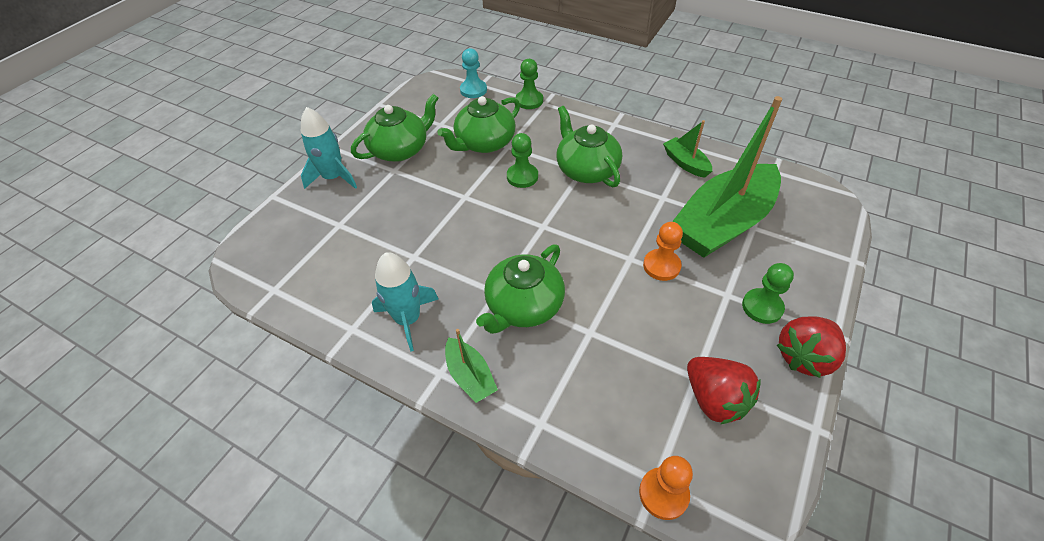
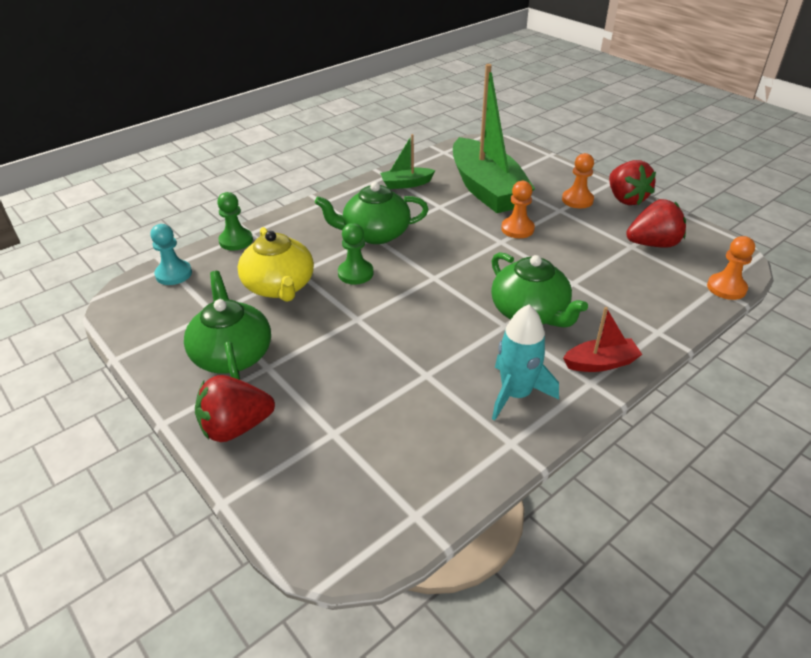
camera: 70 degrees left, 10 degrees down
turquoise rocket [301,107,357,189] -> red strawberry [195,375,275,442]
green teapot [437,96,520,153] -> yellow teapot [238,227,314,302]
green boat [445,329,498,403] -> red boat [563,307,643,372]
green pawn [742,263,794,324] -> orange pawn [562,153,594,208]

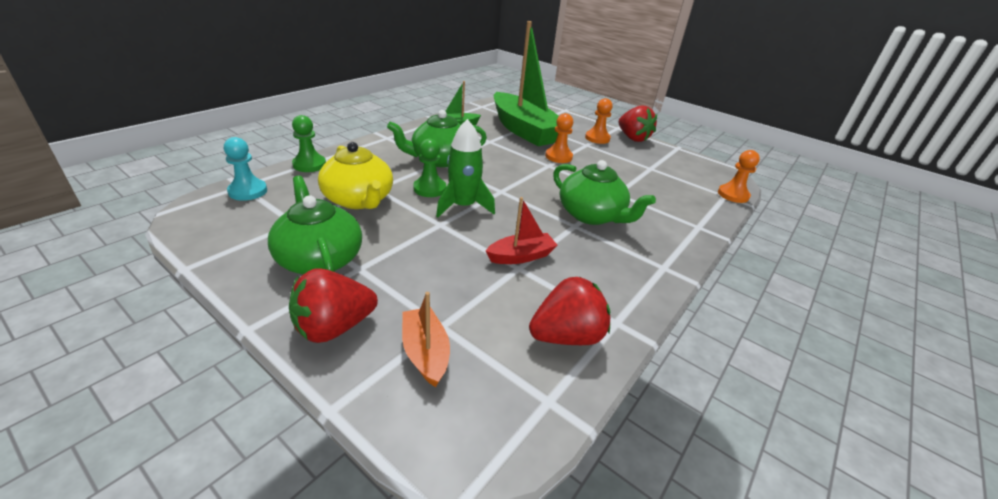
camera: 15 degrees left, 5 degrees down
turquoise rocket [492,304,559,421] -> none
red boat [563,307,643,372] -> red boat moved to [486,197,558,264]
red strawberry [626,199,686,248] -> red strawberry moved to [529,276,610,345]
none -> orange boat [402,292,450,387]
none -> green rocket [436,119,495,217]

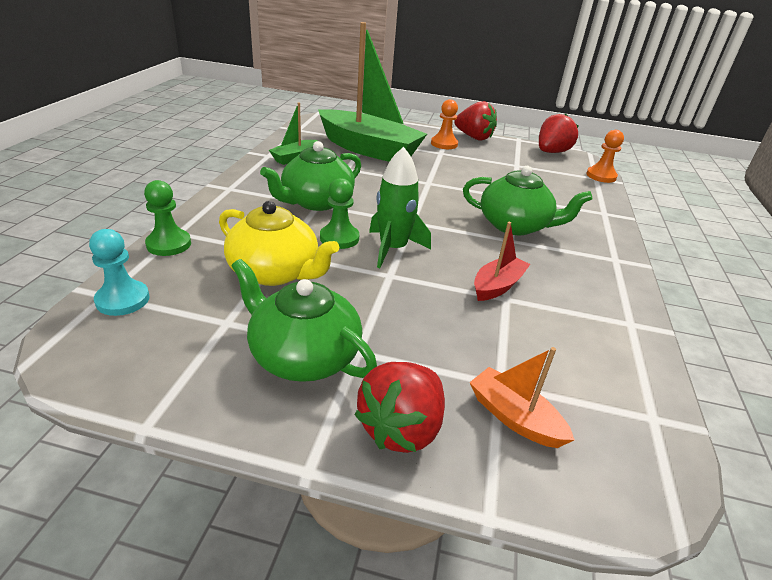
camera: 25 degrees left, 0 degrees up
red strawberry [529,276,610,345] -> red strawberry moved to [539,114,579,153]
orange pawn [545,113,573,163] -> none

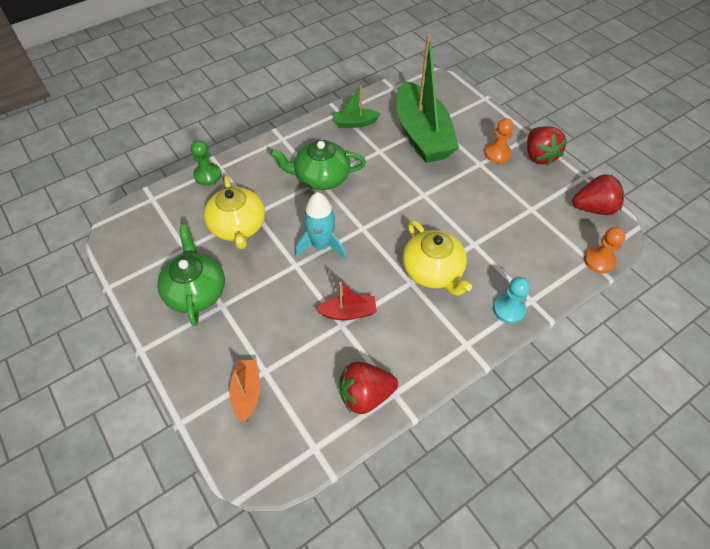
camera: 45 degrees right, 20 degrees up
turquoise pawn [89,229,150,316] -> turquoise pawn moved to [493,277,530,324]
green pawn [320,178,359,249] -> none
red strawberry [354,362,445,453] -> red strawberry moved to [340,362,398,414]
green rocket [369,147,431,268] -> turquoise rocket [295,192,346,259]
green teapot [463,166,593,235] -> yellow teapot [402,220,472,296]

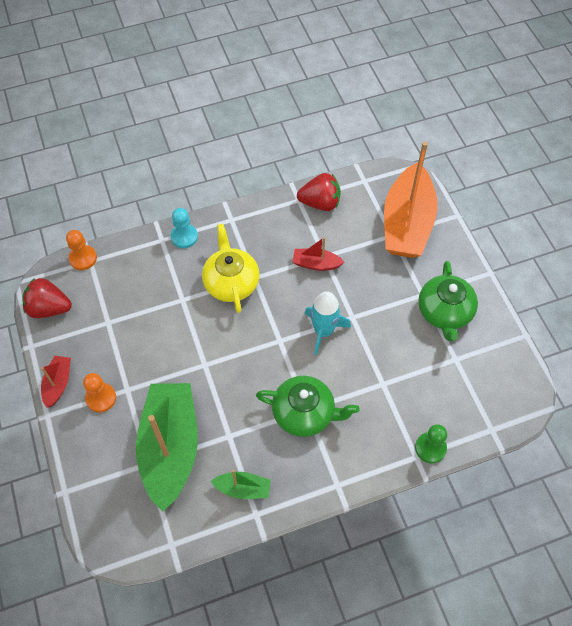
camera: 165 degrees left, 5 degrees up
yellow teapot [204,176,265,249] -> none
orange boat [229,360,260,423] -> orange boat [384,142,438,258], size x2.25
red strawberry [527,126,567,165] -> red boat [41,356,71,408]

